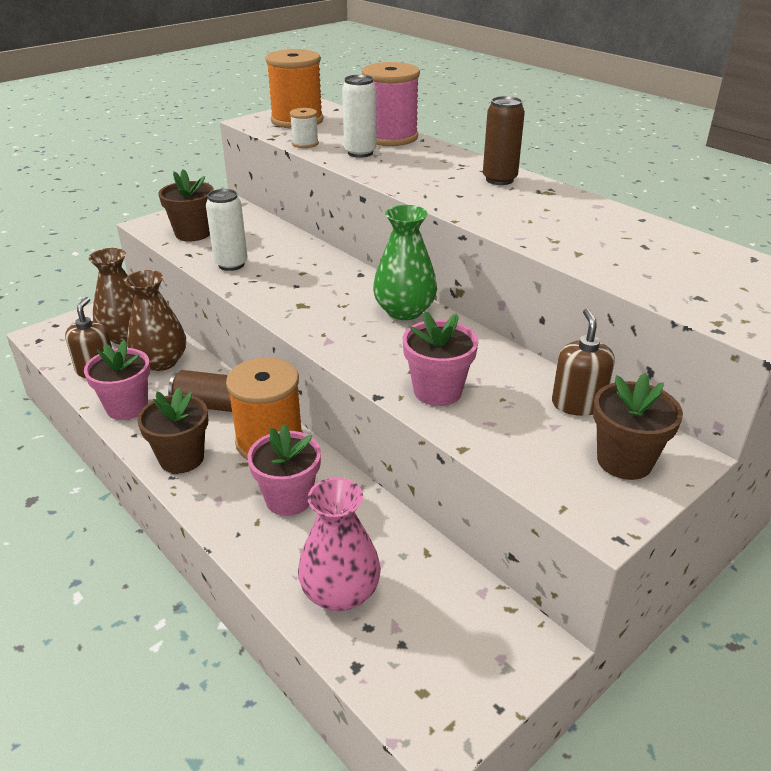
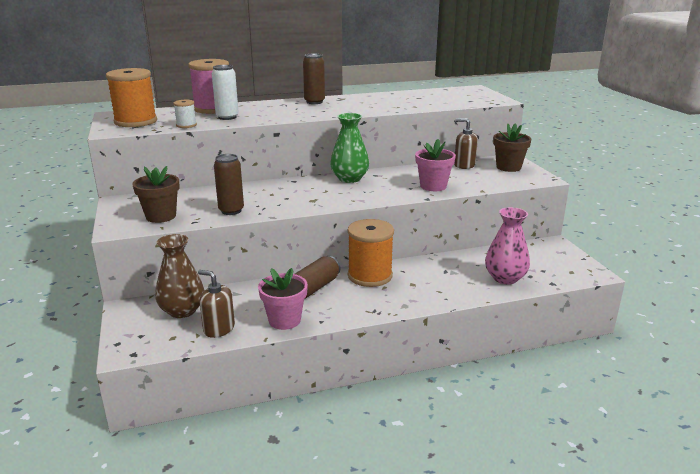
camera: 65 degrees left, 10 degrees down
brown vase [124,270,186,371] -> none
brown flower pot [137,388,208,474] -> none
white can [206,189,248,271] -> brown can [214,154,244,215]
pink flower pot [247,424,321,516] -> none

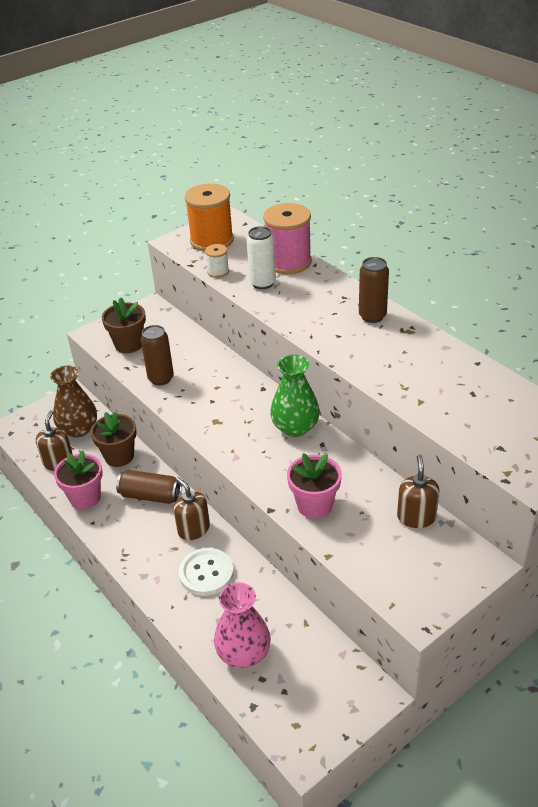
camera: 70 degrees right, 15 degrees up
orange spool [348,219,394,287] -> brown soap dispenser [174,477,210,540]
brown flower pot [493,123,532,172] -> brown flower pot moved to [91,412,137,467]
none -> white button [179,548,234,596]

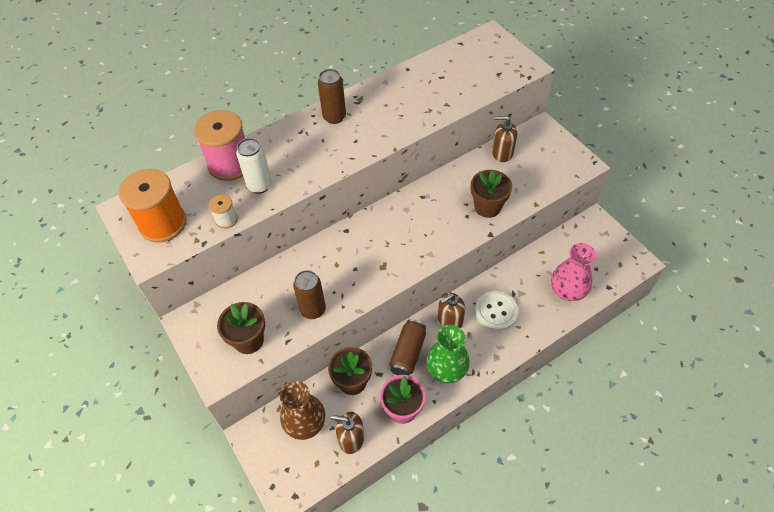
camera: 85 degrees left, 15 degrees up
green vase [270,355,320,437] -> green vase moved to [426,325,470,383]
pink flower pot [287,453,342,519] -> brown flower pot [471,170,512,218]

